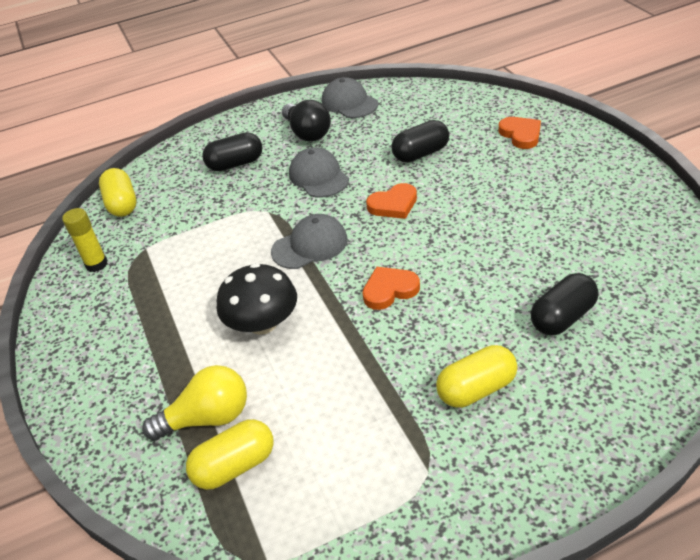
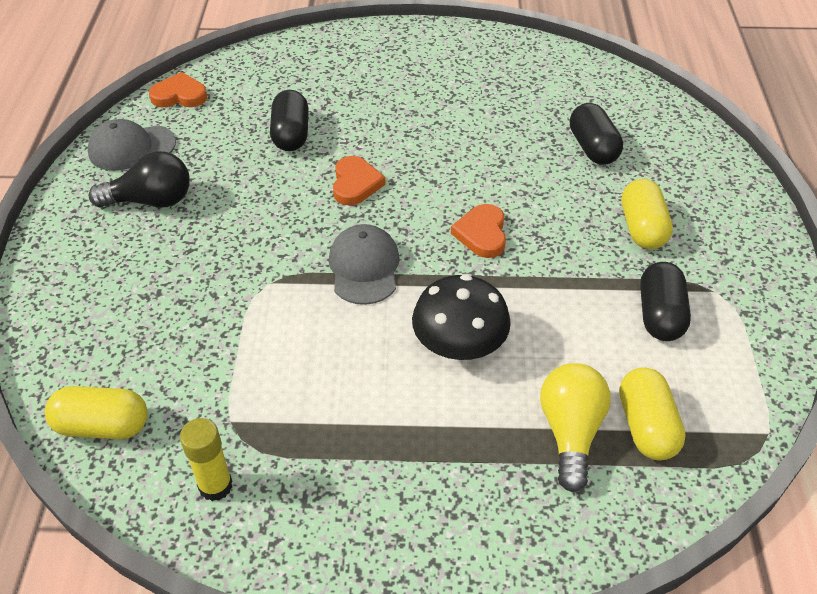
camera: 70 degrees left, 5 degrees up
black capsule [202,132,262,171] -> black capsule moved to [640,262,691,341]
grey cap [289,147,349,198] -> none
orange heart [499,117,541,149] -> orange heart moved to [149,72,207,107]

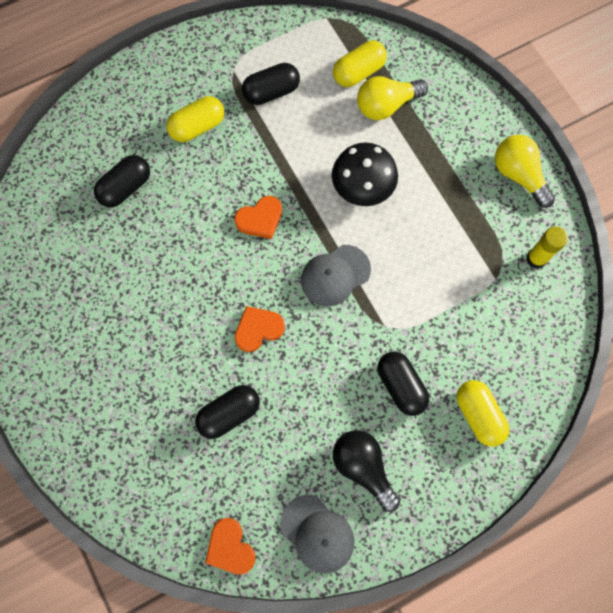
camera: 120 degrees left, 25 degrees up
yellow capsule [45,386,148,439] -> yellow capsule moved to [457,380,510,447]
none -> black capsule [377,352,429,416]
none -> yellow light bulb [495,135,555,208]

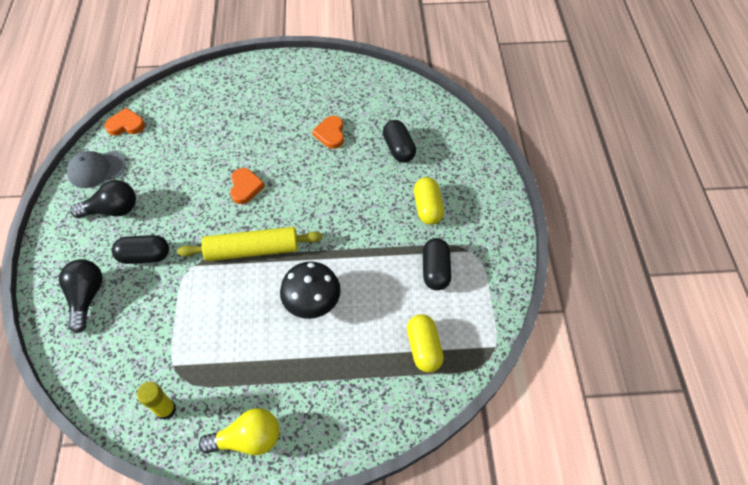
camera: 115 degrees right, 15 degrees down
black capsule [195,385,260,439] -> none
orange heart [234,196,282,239] -> orange heart moved to [312,116,344,149]
grey cap [301,245,371,306] -> yellow rolling pin [177,227,323,261]
yellow light bulb [357,76,428,120] -> none
yellow capsule [457,380,510,447] -> black light bulb [59,259,102,333]

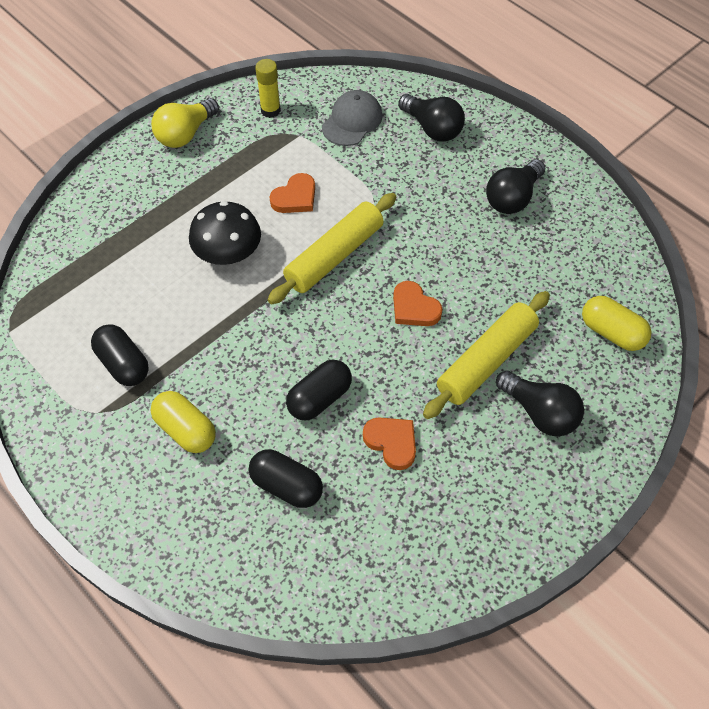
camera: 140 degrees right, 0 degrees up
grey cap [67,151,126,188] -> grey cap moved to [322,90,383,146]
orange heart [104,108,145,135] -> orange heart moved to [270,173,315,213]
black capsule [112,235,169,264] -> black capsule moved to [286,359,352,421]
yellow capsule [407,314,444,373] -> yellow capsule moved to [582,296,652,351]
none -> yellow rolling pin [423,291,550,419]
none -> black light bulb [496,370,584,436]

